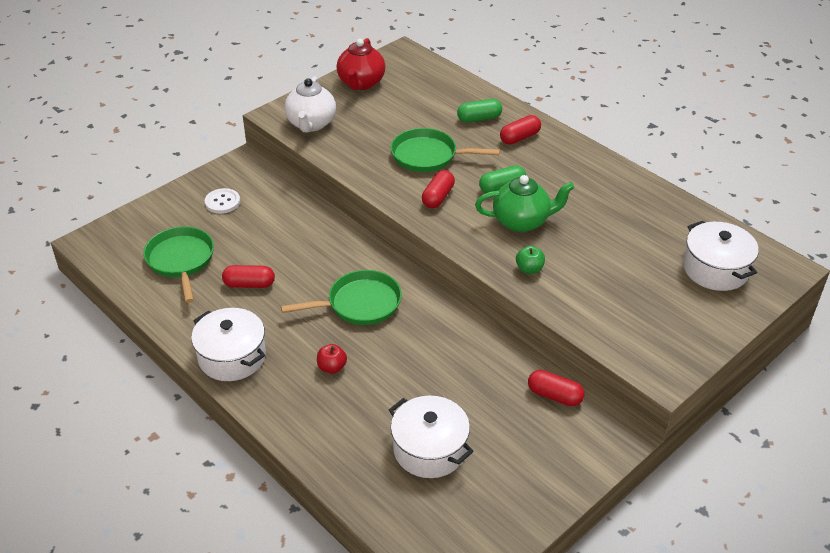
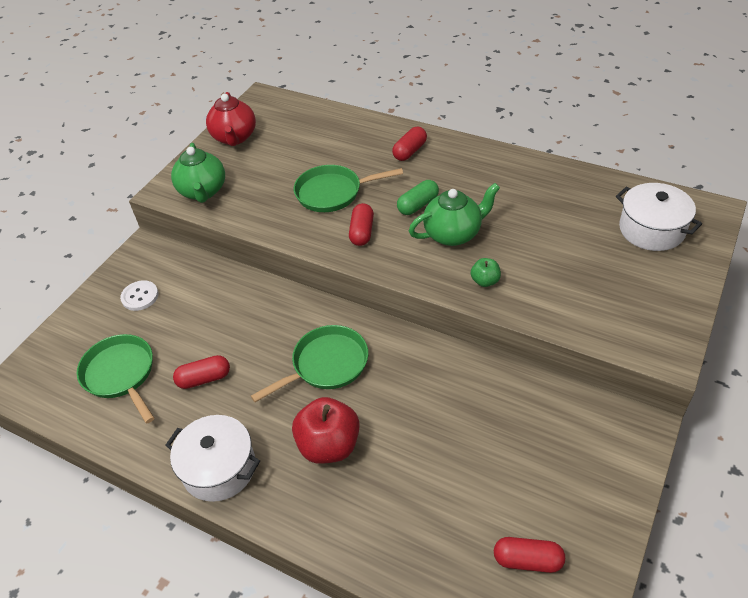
camera: 15 degrees left, 5 degrees up
white teapot [285,76,336,132] -> green teapot [171,143,225,203]
red apple [317,344,347,374] -> red apple [292,397,360,464], size x2.02
white pot [389,396,474,478] -> none
green capsule [457,99,502,123] -> none
red capsule [528,370,585,406] -> red capsule moved to [494,537,565,573]

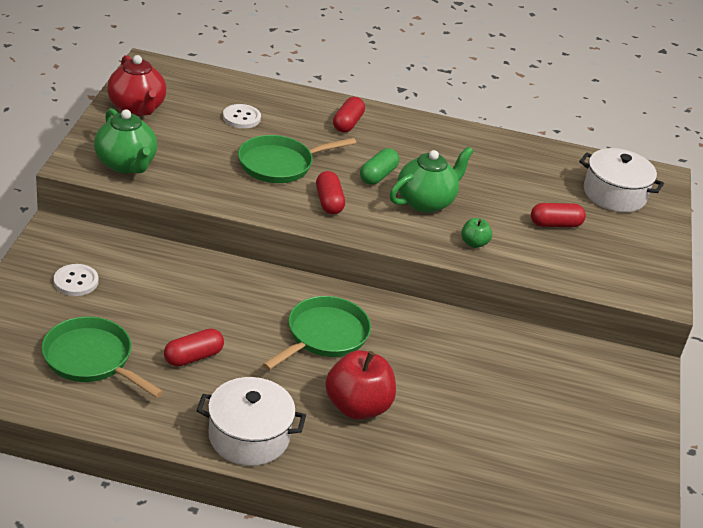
camera: 25 degrees left, 10 degrees down
red capsule [494,537,565,573] -> red capsule moved to [531,203,586,227]
none -> white button [223,104,261,128]

